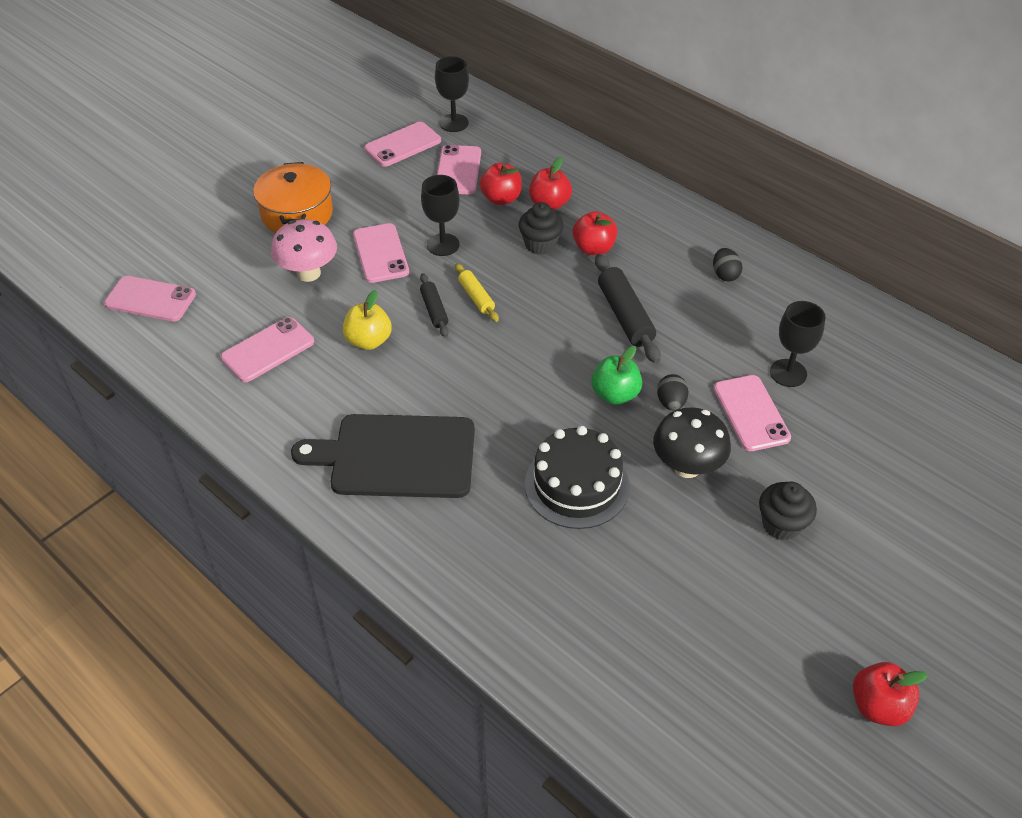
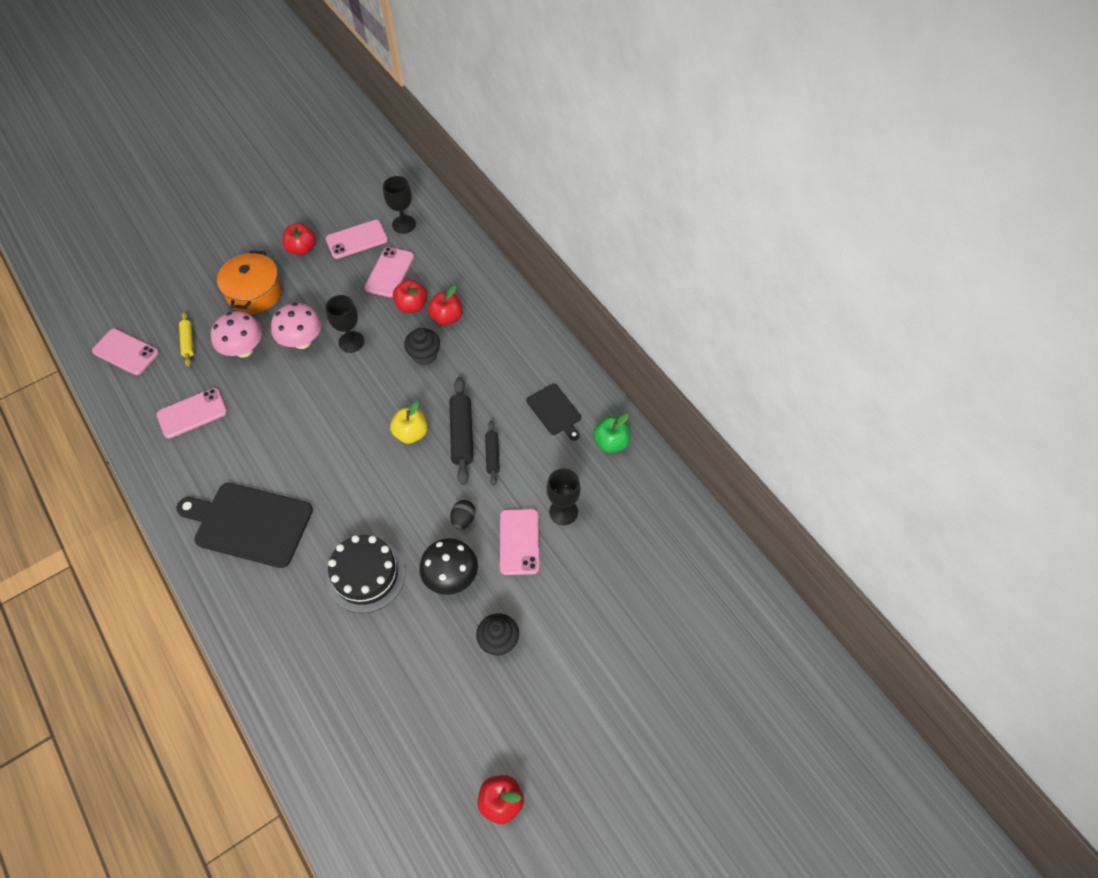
camera: 15 degrees right, 10 degrees up
yellow apple [343,290,392,350] -> yellow apple moved to [390,401,428,444]
pink phone [353,223,409,283] -> pink mushroom [271,303,322,349]
black rolling pin [420,273,449,337] -> black rolling pin moved to [485,421,500,486]
yellow rolling pin [455,263,499,322] -> yellow rolling pin moved to [179,312,194,366]
red apple [573,211,618,255] -> red apple moved to [282,223,316,256]
green apple [591,346,642,405] -> green apple moved to [593,413,631,453]
black egg [713,248,742,281] -> black cutting board [526,384,581,441]

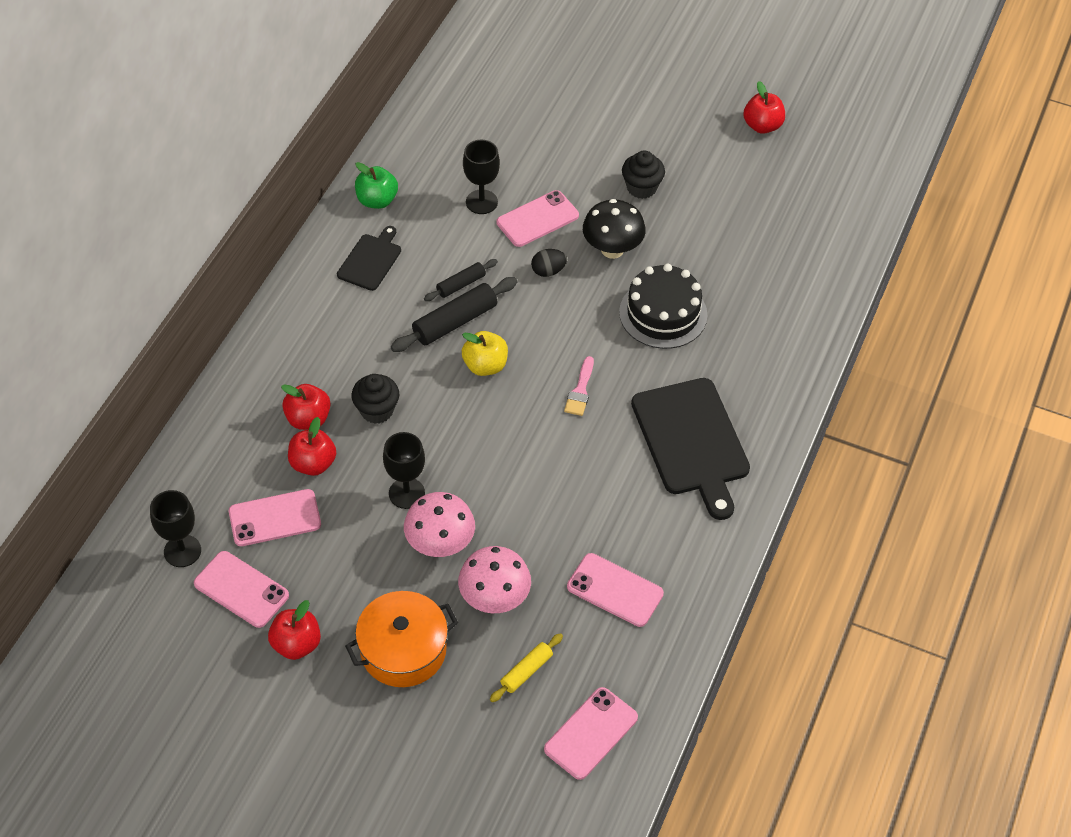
camera: 125 degrees left, 5 degrees down
pink phone [92,329,159,375] -> pink phone turned 45 degrees clockwise [544,687,638,780]
none -> pink brush [564,356,594,416]

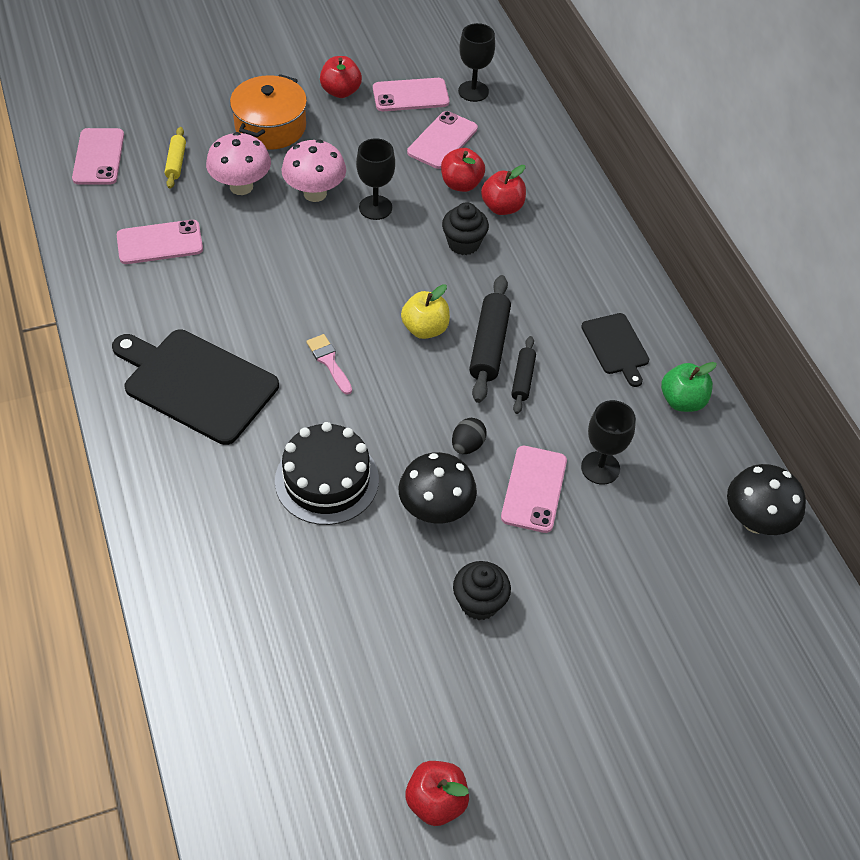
camera: 135 degrees right, 0 degrees up
none -> black mushroom [727,464,806,535]

